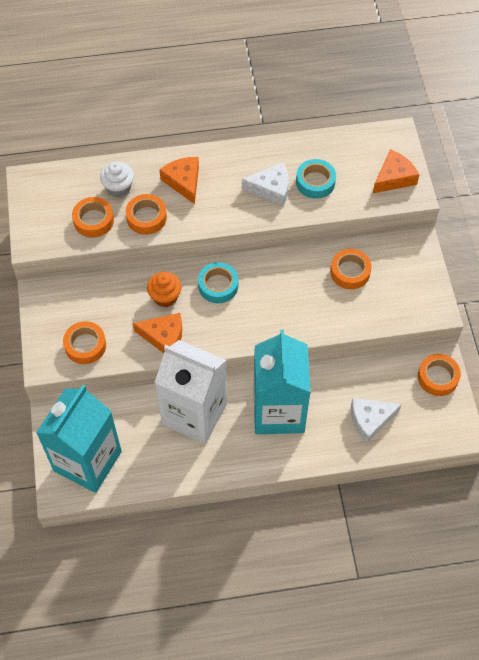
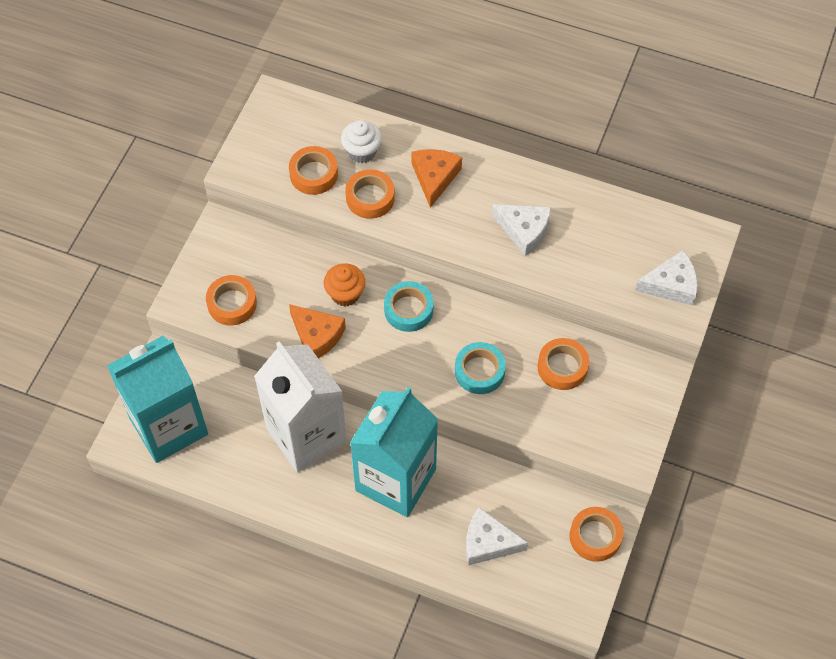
camera: 30 degrees right, 0 degrees up
turquoise tape [296,159,336,199] -> turquoise tape moved to [455,342,506,394]
orange cheese [373,149,419,193] -> white cheese [635,250,698,306]

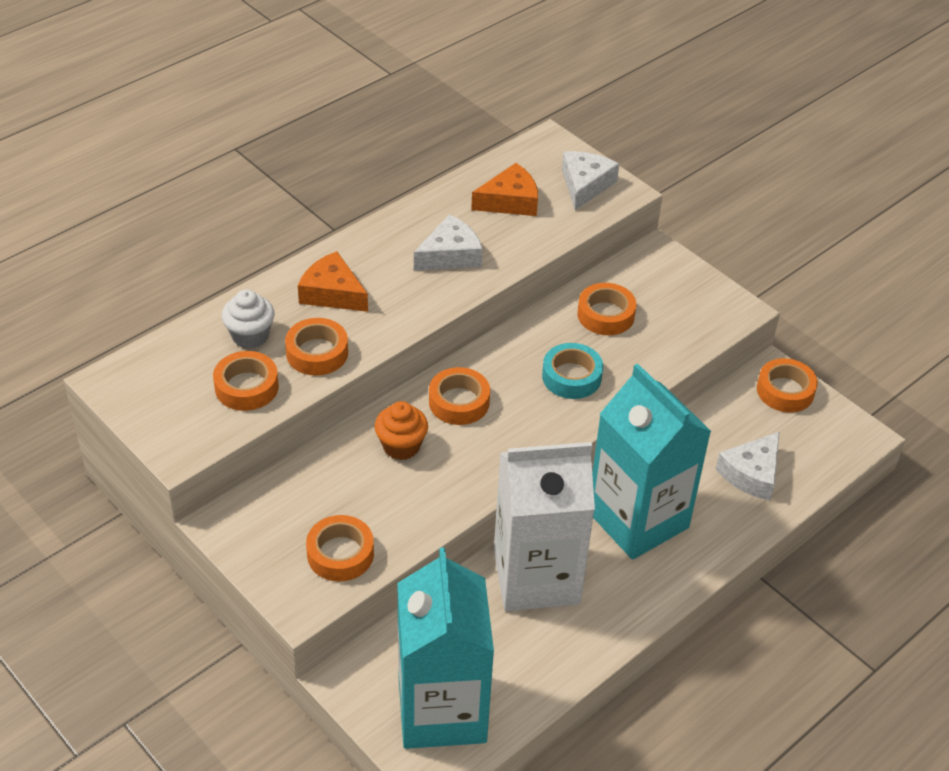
camera: 65 degrees left, 15 degrees down
orange cheese [289,304,346,358] -> orange cheese moved to [471,163,538,216]
turquoise tape [384,281,434,332] -> orange tape [429,367,490,425]

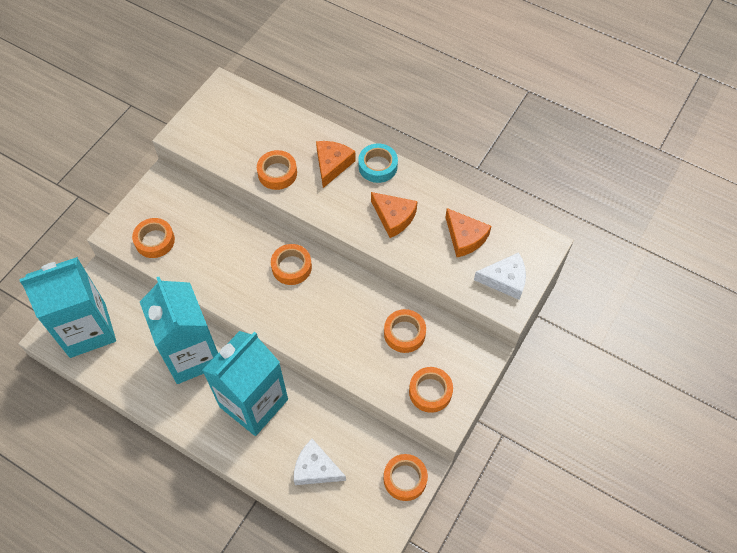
camera: 75 degrees right, 15 degrees up
orange tape [213,351,279,411] -> orange tape moved to [409,367,453,413]
white cupcake [222,289,275,349] -> none
orange cupcake [375,401,428,460] -> none
white cheese [414,214,482,270] -> orange cheese [371,192,418,238]
white carton [494,442,595,611] -> turquoise carton [140,277,218,384]
turquoise tape [542,343,603,399] -> turquoise tape moved to [358,143,398,183]

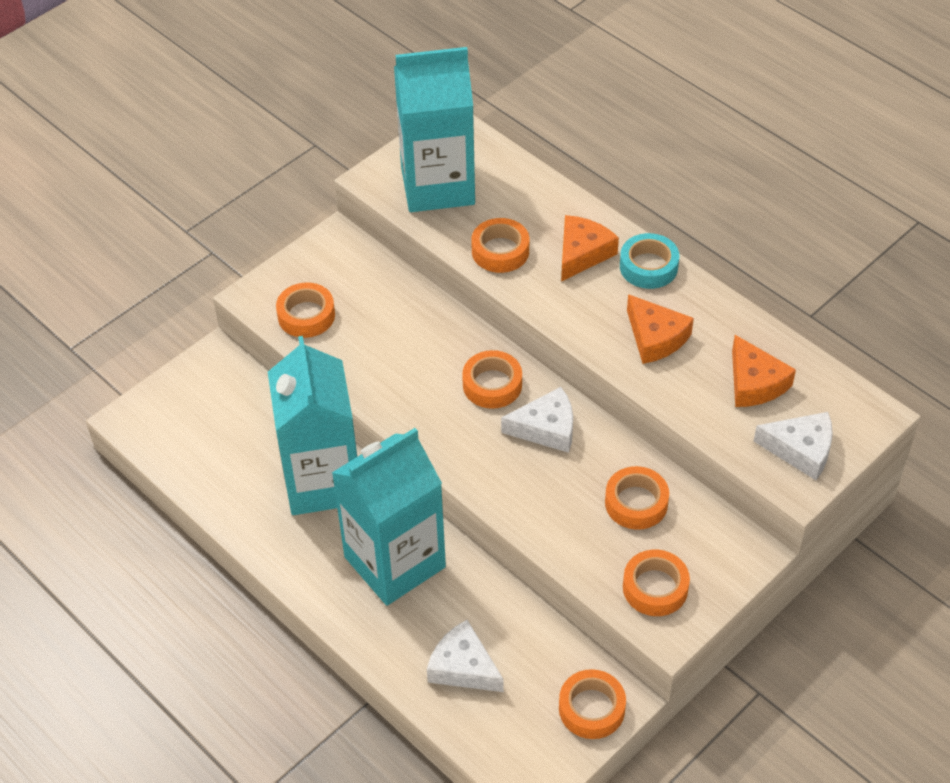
camera: 15 degrees right, 10 degrees down
turquoise carton [19,257,116,358] -> turquoise carton moved to [394,47,475,212]
none -> white cheese [501,387,573,453]

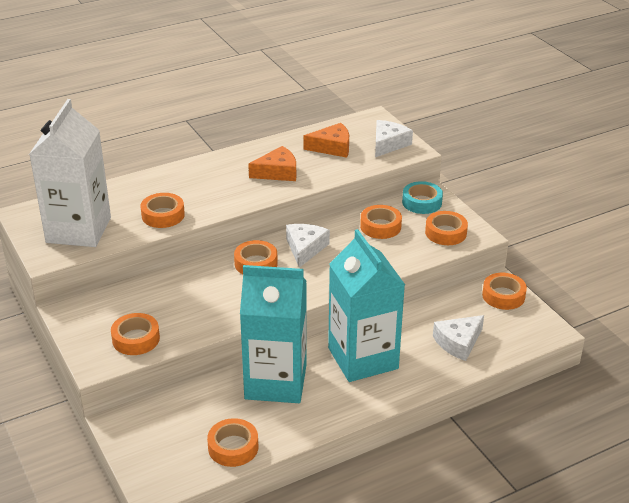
camera: 75 degrees left, 15 degrees down
turquoise carton [394,47,475,212] -> white carton [29,99,111,247]
orange cheese [561,215,619,282] -> none
turquoise tape [620,233,680,289] -> turquoise tape moved to [402,181,443,214]
none -> orange tape [207,418,258,467]

